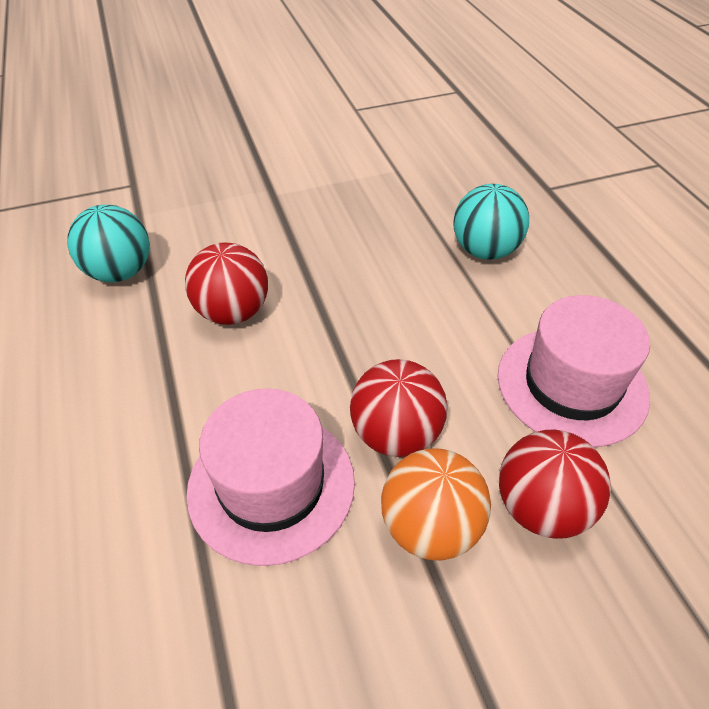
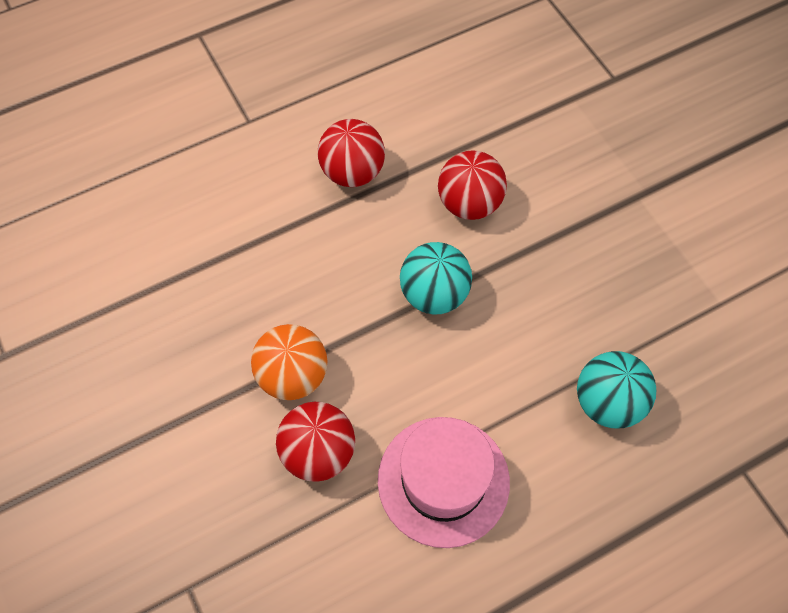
camera: 80 degrees right, 15 degrees up
turquoise ball [67,205,150,282] -> turquoise ball moved to [400,242,472,315]
pink hat [186,388,355,566] -> none
red ball [350,359,447,457] -> red ball moved to [318,119,385,187]

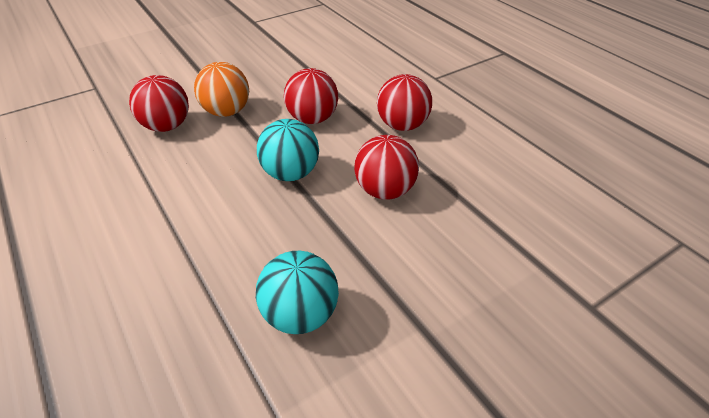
camera: 85 degrees right, 20 degrees down
pink hat [378,417,510,548] -> none
turquoise ball [577,351,656,428] -> turquoise ball moved to [256,251,339,334]
none -> red ball [284,68,338,124]

